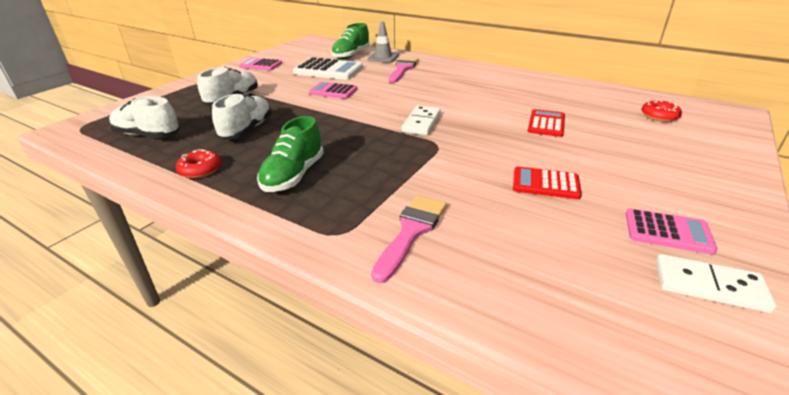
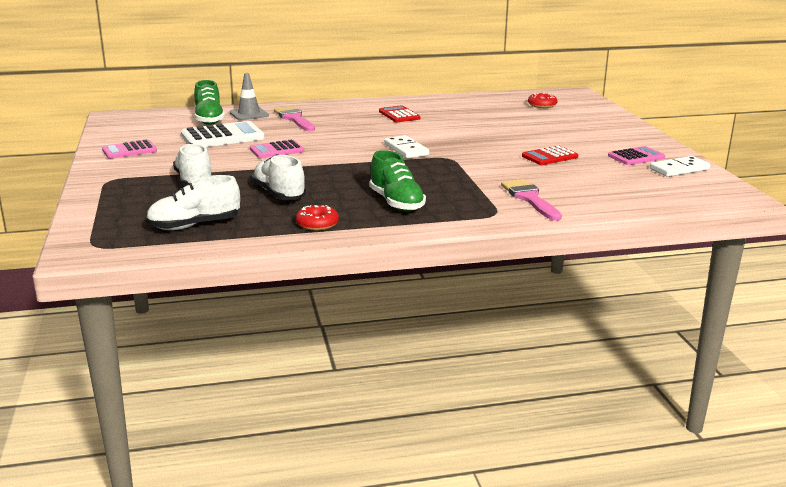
camera: 45 degrees left, 10 degrees down
red calculator [528,109,565,137] -> red calculator moved to [379,105,420,122]

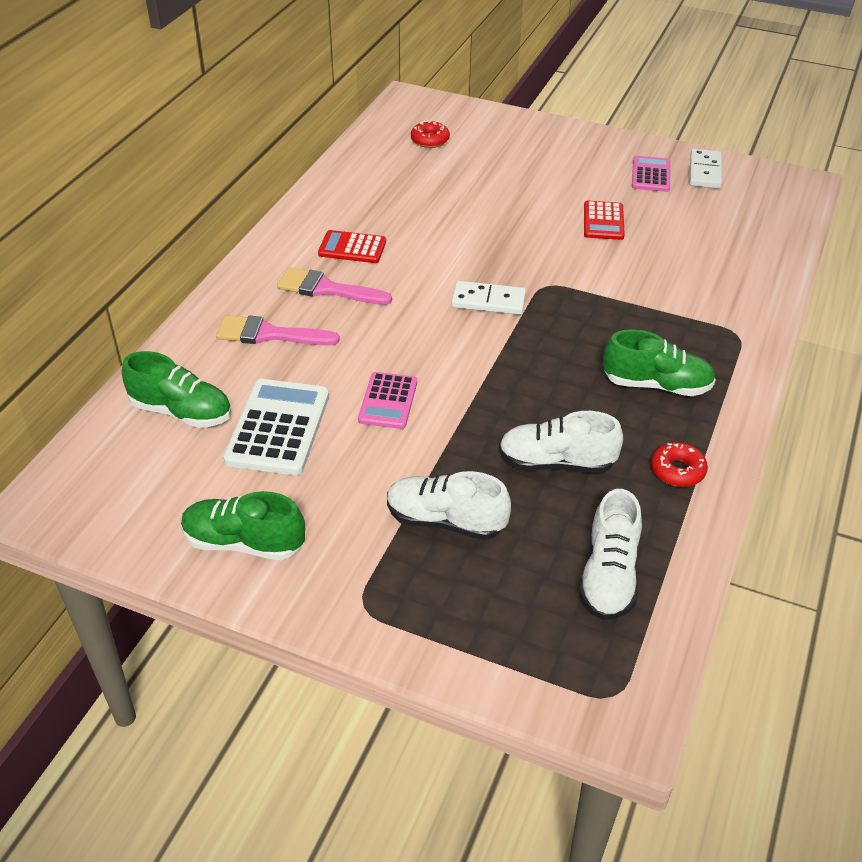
camera: 55 degrees left, 20 degrees up
pink calculator [102,139,157,159] -> green shoe [181,491,305,560]
grey traffic cone [230,73,269,120] -> none
pink brush [501,179,562,221] -> pink brush moved to [277,267,392,305]

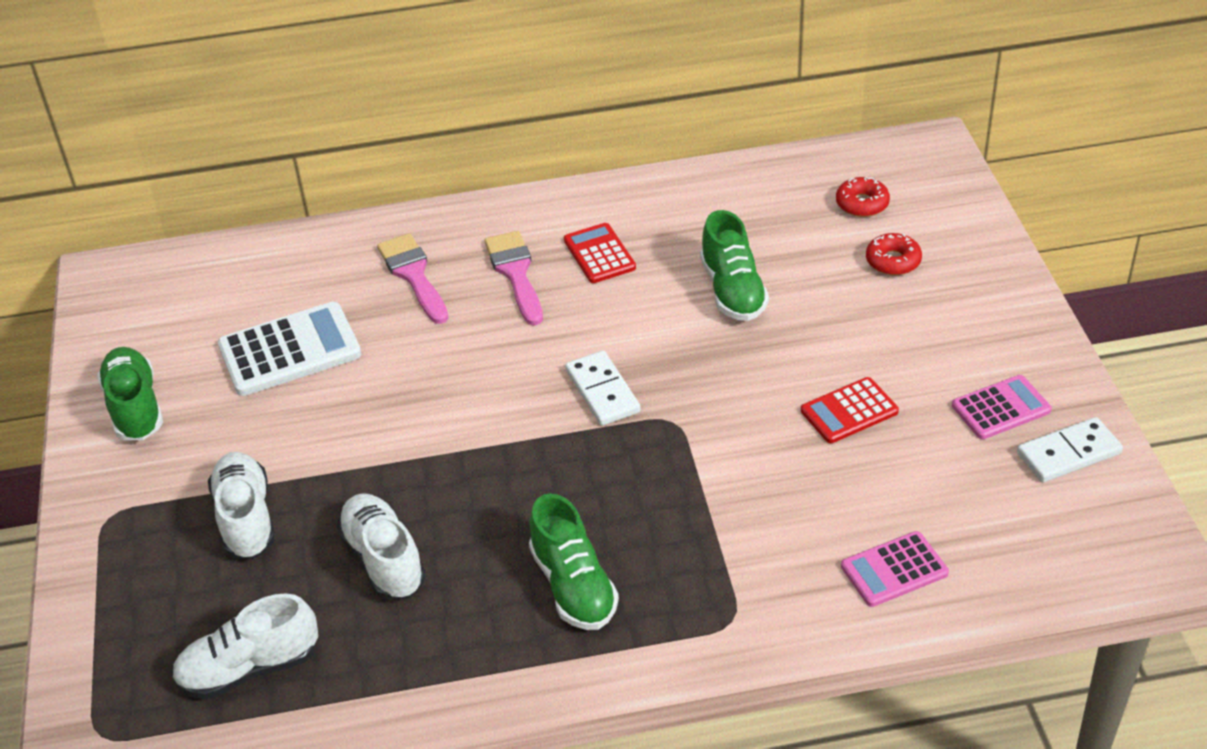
camera: 60 degrees right, 0 degrees up
green shoe [122,351,232,428] -> green shoe moved to [700,210,769,321]
pink calculator [358,372,417,429] -> pink calculator moved to [841,531,949,607]
red donut [651,442,708,487] -> red donut moved to [866,233,922,275]

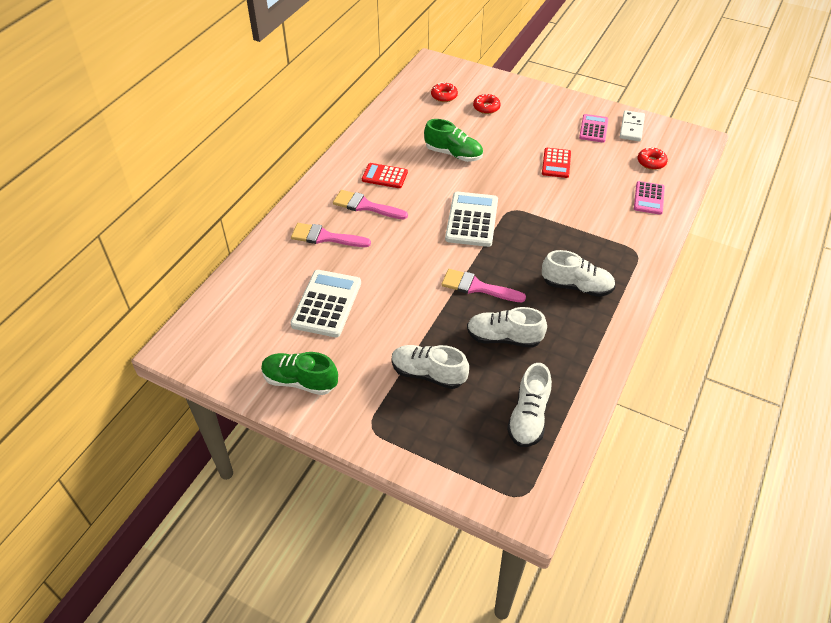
camera: 55 degrees left, 5 degrees up
green shoe [529,493,619,630] -> white shoe [542,250,615,297]
white domino [565,350,641,426] -> white calculator [445,192,498,247]
none -> pink brush [441,269,526,302]
none -> red donut [638,147,668,170]

